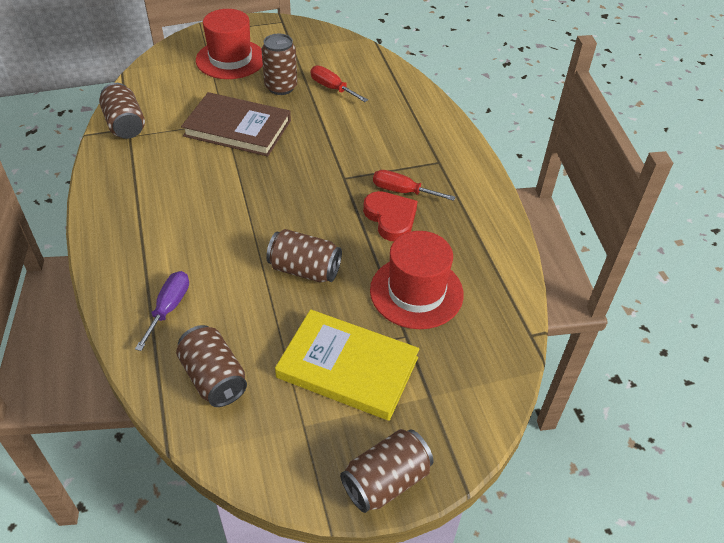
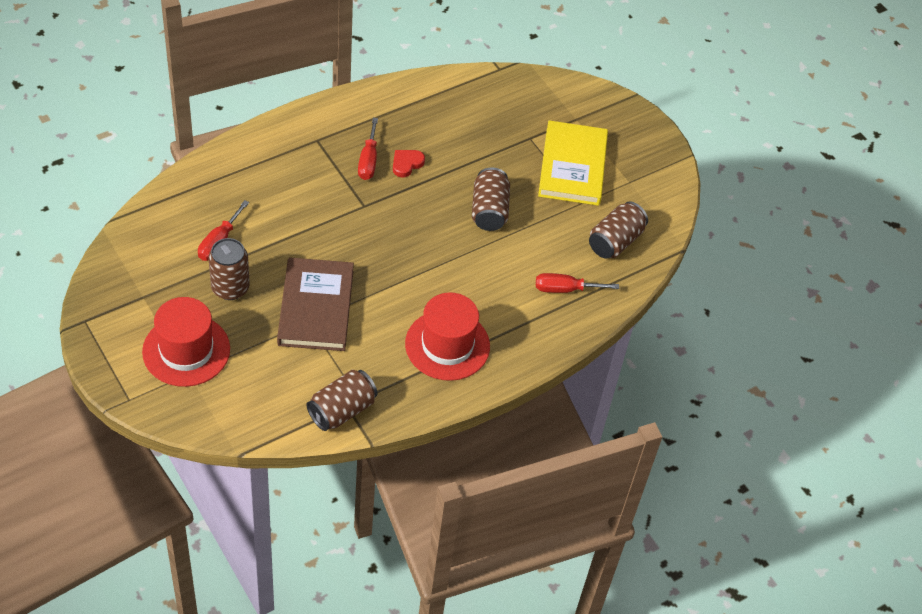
camera: 110 degrees left, 5 degrees up
purple screwdriver [135,271,189,351] -> red screwdriver [536,273,619,293]
brown can [340,429,434,513] -> none
red heart [363,191,418,241] -> red heart [393,150,425,178], size x0.64
red hat [370,231,464,329] -> red hat moved to [405,292,490,381]

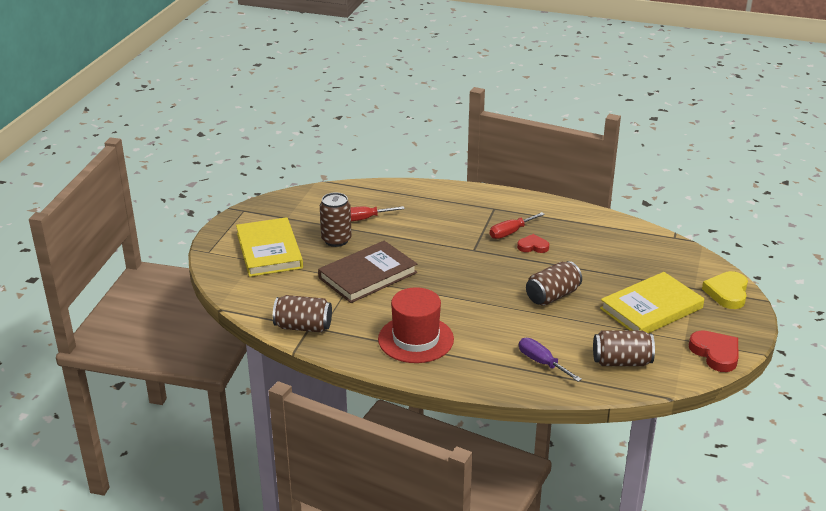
camera: 55 degrees right, 20 degrees down
red hat [142,297,230,387] -> yellow book [236,217,303,277]
red screwdriver [536,273,619,293] -> purple screwdriver [519,338,582,382]
none -> red heart [689,330,739,372]
none -> yellow heart [702,271,748,309]

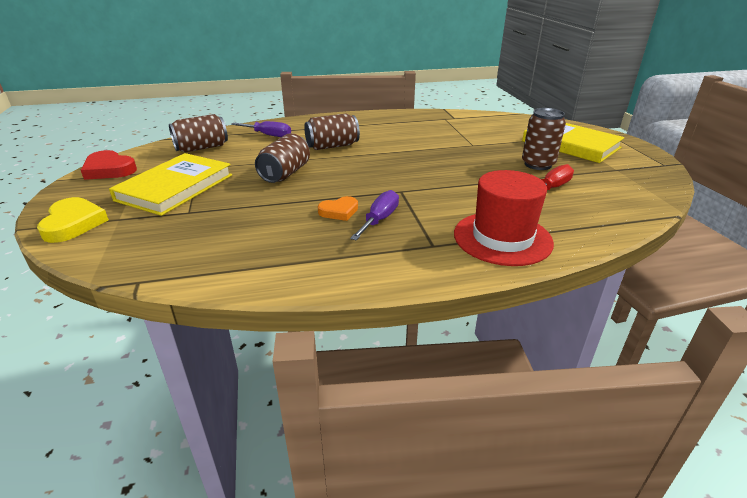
camera: 150 degrees right, 0 degrees up
brown can [273,295,332,333] -> brown can moved to [304,114,360,150]
brown book [318,241,417,303] -> none
red hat [378,287,454,363] -> red hat moved to [454,170,554,266]
red screwdriver [490,212,545,239] -> purple screwdriver [350,190,399,240]
red heart [517,234,549,253] -> orange heart [318,196,358,221]

